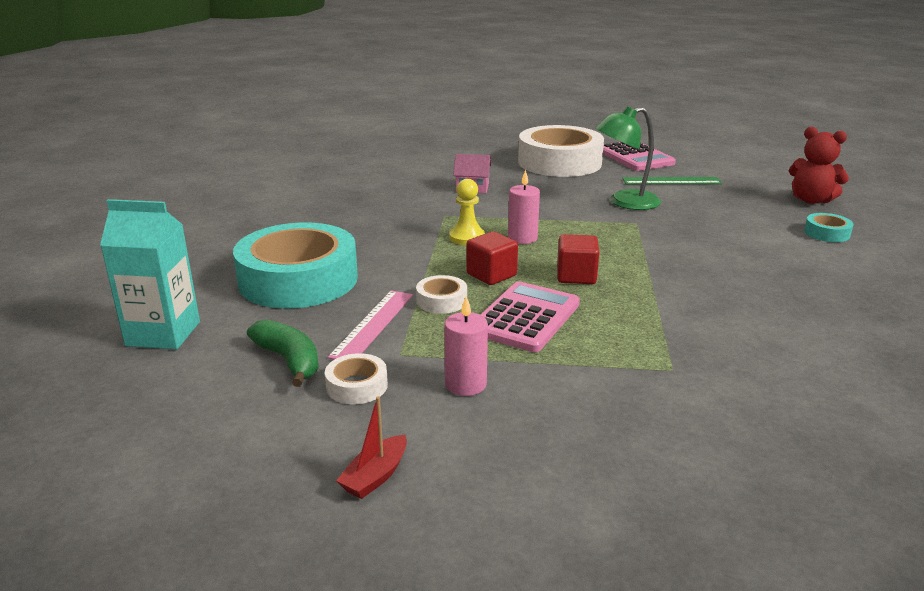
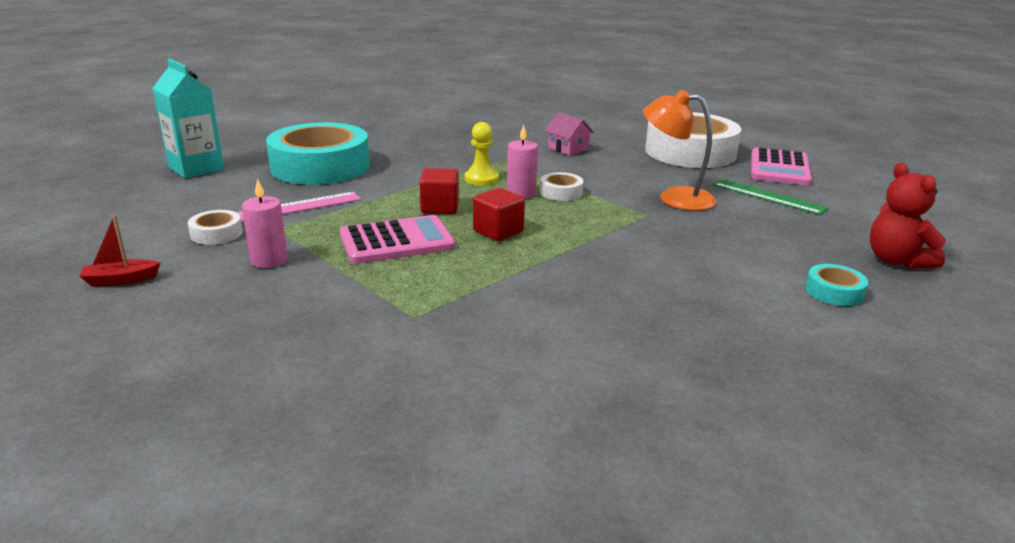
camera: 40 degrees right, 0 degrees up
green banana [247,319,319,387] -> none
white tape [416,275,467,314] -> white tape moved to [540,172,583,201]
green lamp [595,106,661,210] -> orange lamp [643,90,716,211]

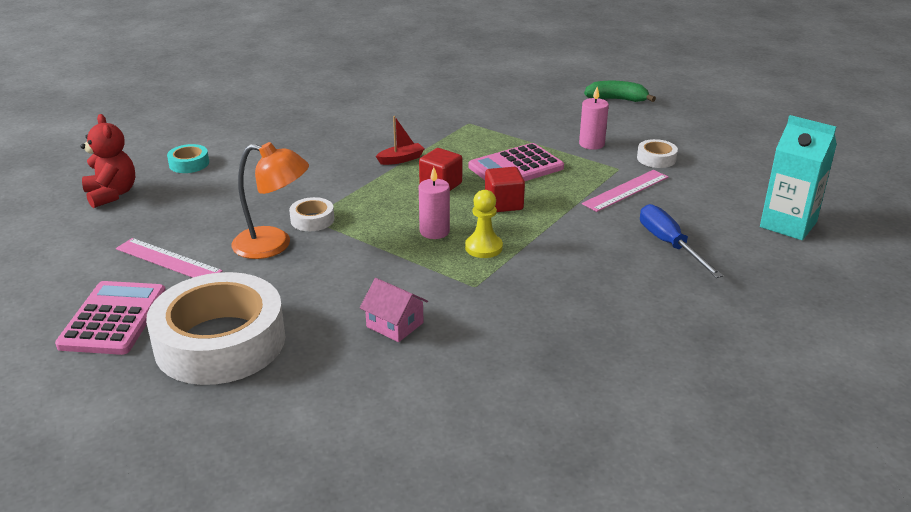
camera: 170 degrees right, 5 degrees up
red boat [79,215,160,287] -> red boat moved to [376,116,424,165]
turquoise tape [266,122,370,185] -> blue screwdriver [640,204,723,278]
white tape [540,172,583,201] -> white tape moved to [289,197,334,231]
green ruler [713,179,828,215] -> pink ruler [116,238,223,278]
none -> green banana [584,81,656,102]

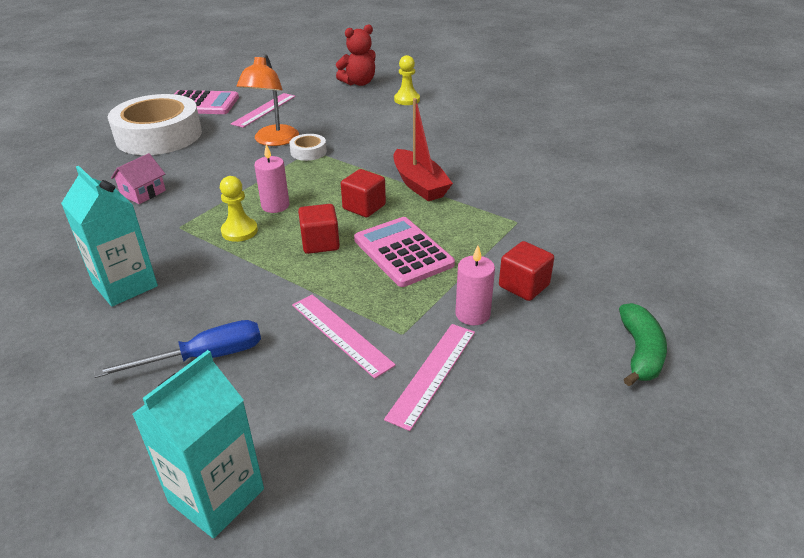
camera: 90 degrees right, 5 degrees up
turquoise tape [167,144,209,173] -> yellow pawn [394,55,420,105]
red boat [376,116,424,165] -> red boat [393,98,453,201], size x1.77
white tape [637,139,678,168] -> pink ruler [384,324,475,431]
none -> turquoise carton [61,166,158,307]
none -> red cube [499,241,554,301]

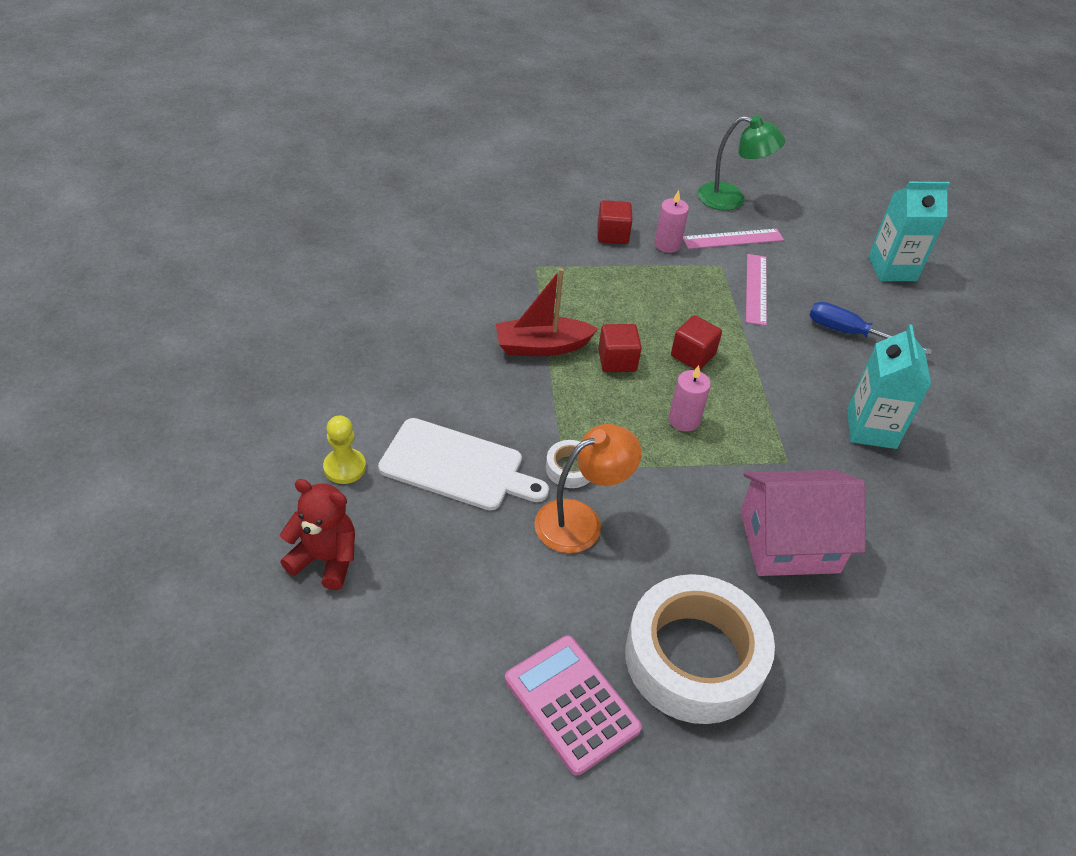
camera: 135 degrees left, 10 degrees up
pink house [111,153,166,204] -> pink house [740,470,866,576], size x1.99
yellow pawn [220,176,258,242] -> none
pink ruler [231,93,296,128] -> none
pink calculator [354,217,455,287] -> none
red boat [393,98,453,201] -> red boat turned 120 degrees counterclockwise [496,268,598,356]
green banana [619,303,667,386] -> none
none -> white cutting board [378,418,549,511]
none -> green lamp [698,116,785,211]

